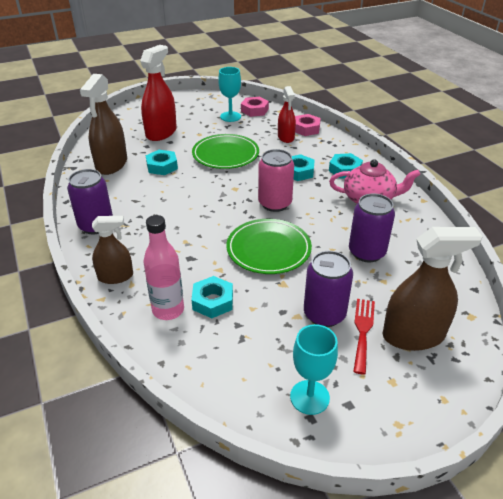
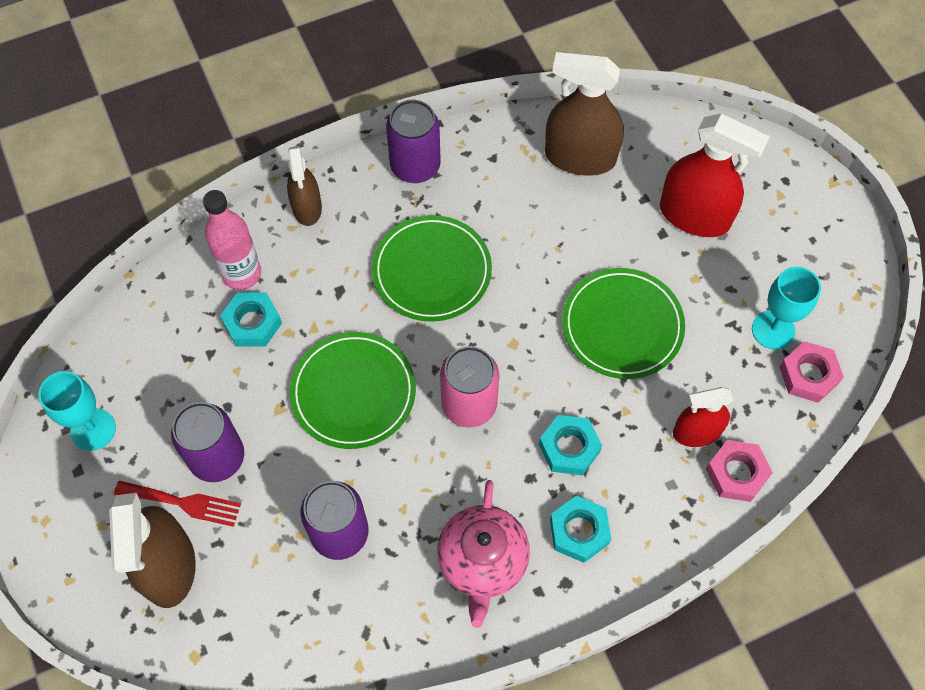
camera: 90 degrees right, 25 degrees up
turquoise nut [146,150,178,175] -> none
none -> green plate [372,215,492,322]

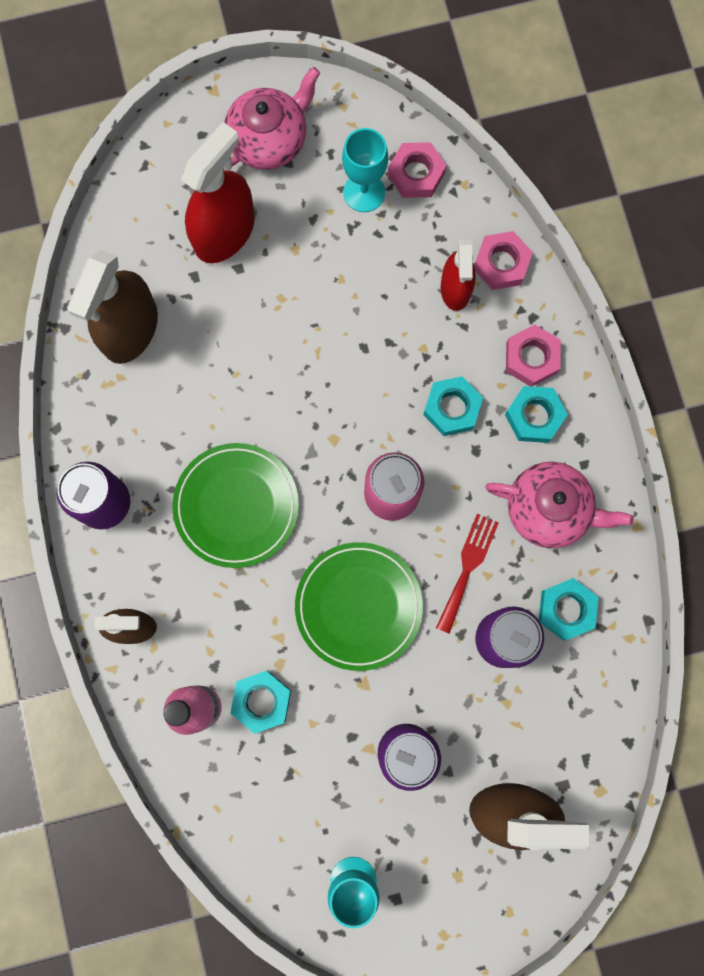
camera: 80 degrees left, 15 degrees up
red fork [114,481,241,527] -> red fork moved to [436,514,499,633]
green plate [562,268,685,379] -> none
none -> pink teapot [223,67,320,170]
none -> pink nut [506,325,561,387]
none -> turquoise nut [539,578,599,641]

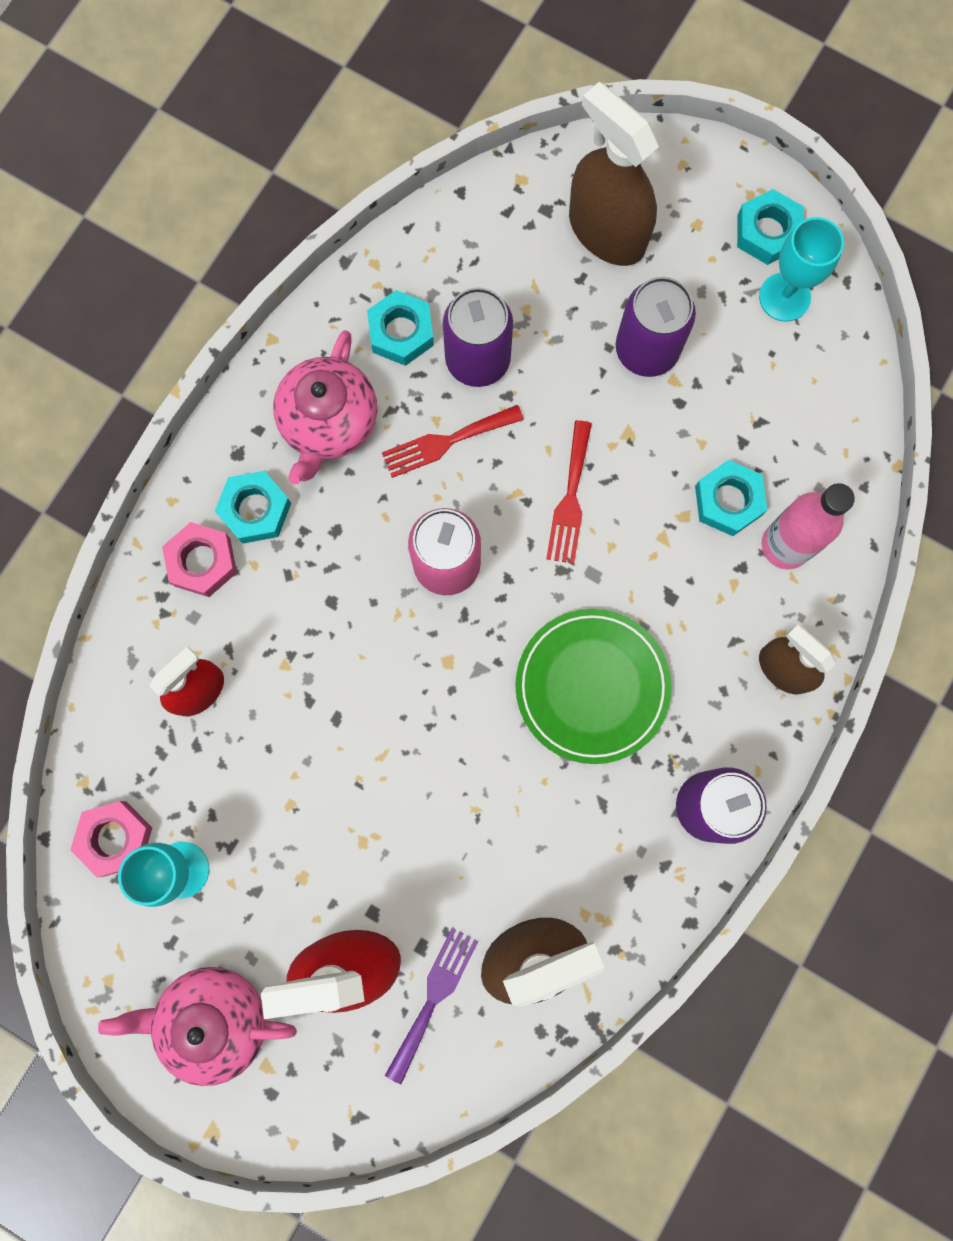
camera: 135 degrees left, 0 degrees up
green plate [295,542,423,671] -> red fork [546,420,592,564]
turquoise nut [423,376,483,436] -> turquoise nut moved to [737,189,804,265]
pink nut [474,231,533,290] -> none
pink teapot [486,462,634,548] -> pink teapot turned 135 degrees counterclockwise [273,330,377,485]
none -> purple fork [385,928,478,1084]

